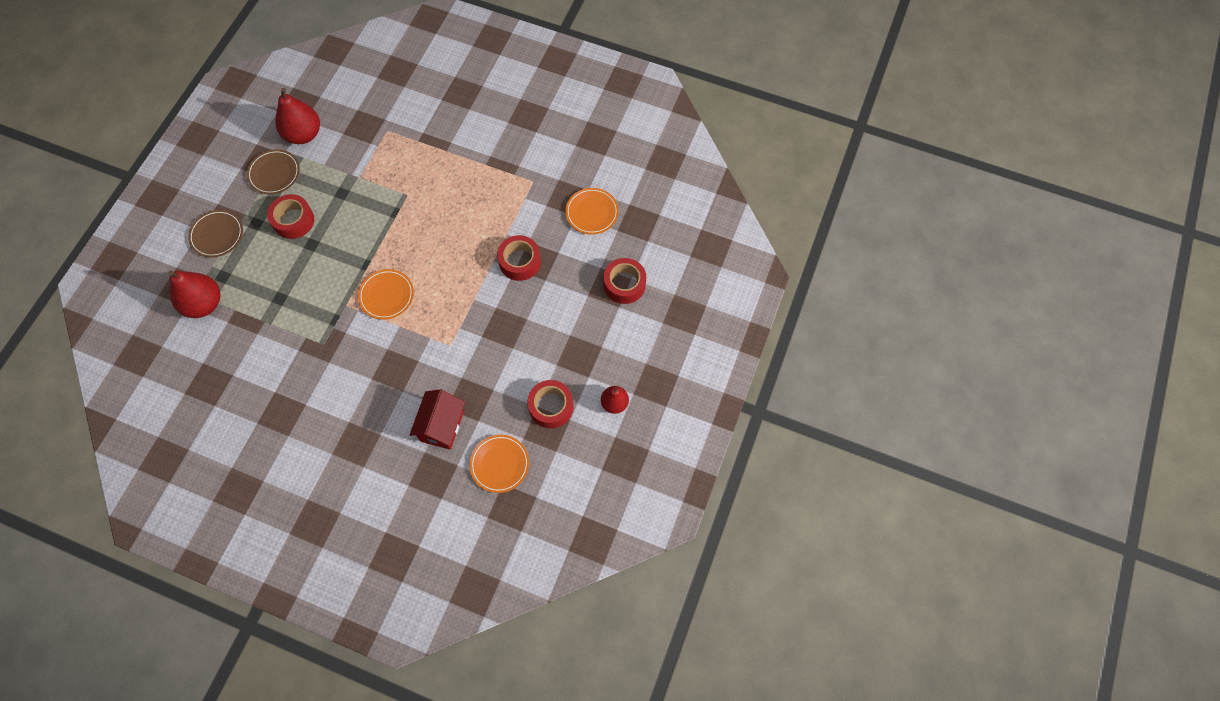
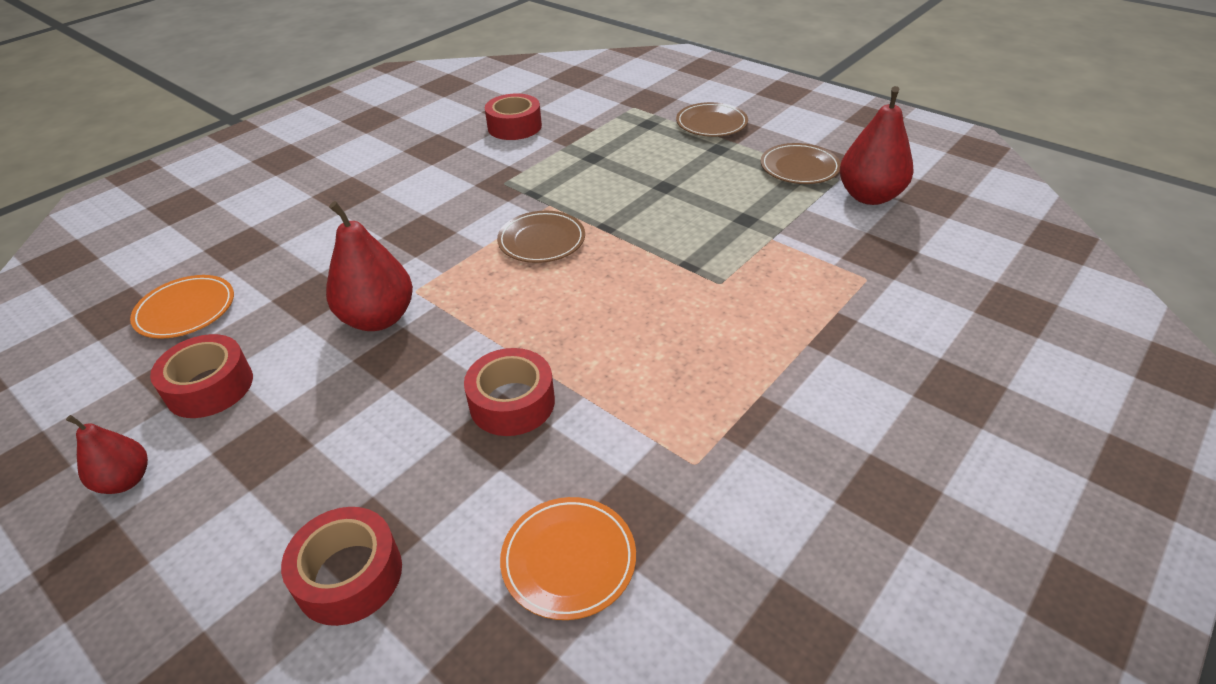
camera: 110 degrees right, 25 degrees down
red pear [168,270,220,318] -> red pear moved to [326,201,413,331]
red tape [267,194,314,239] -> red tape moved to [485,93,542,140]
orange plate [358,269,414,320] -> brown plate [497,211,585,263]
red house [410,389,465,450] -> none

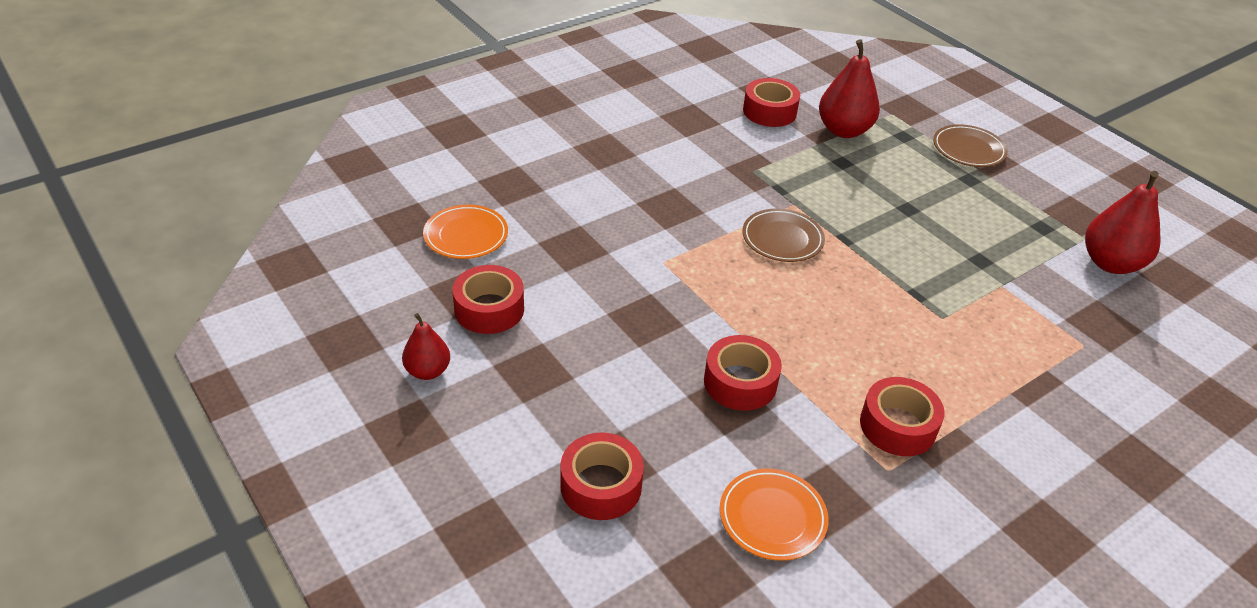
camera: 10 degrees right, 0 degrees up
red pear [326,201,413,331] -> red pear moved to [819,39,880,138]
brown plate [761,143,841,184] -> none
none -> red tape [860,377,945,456]

